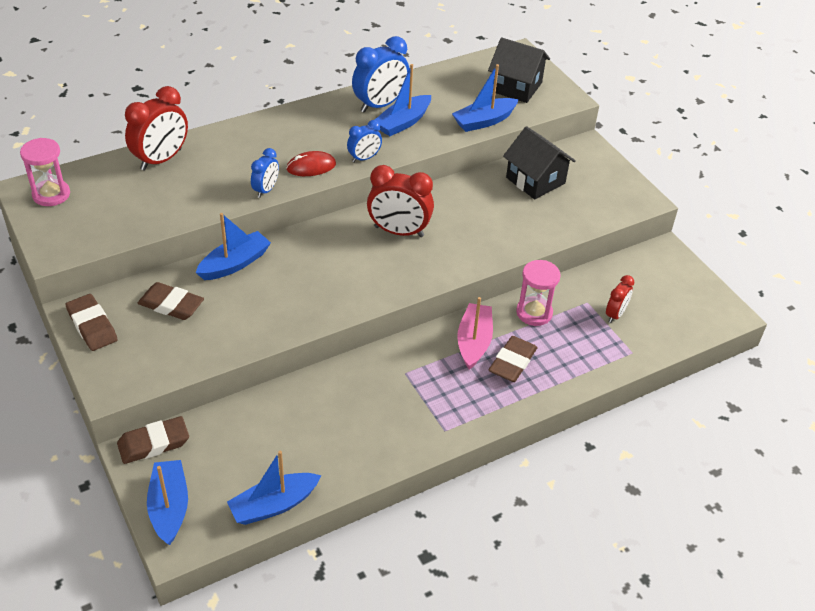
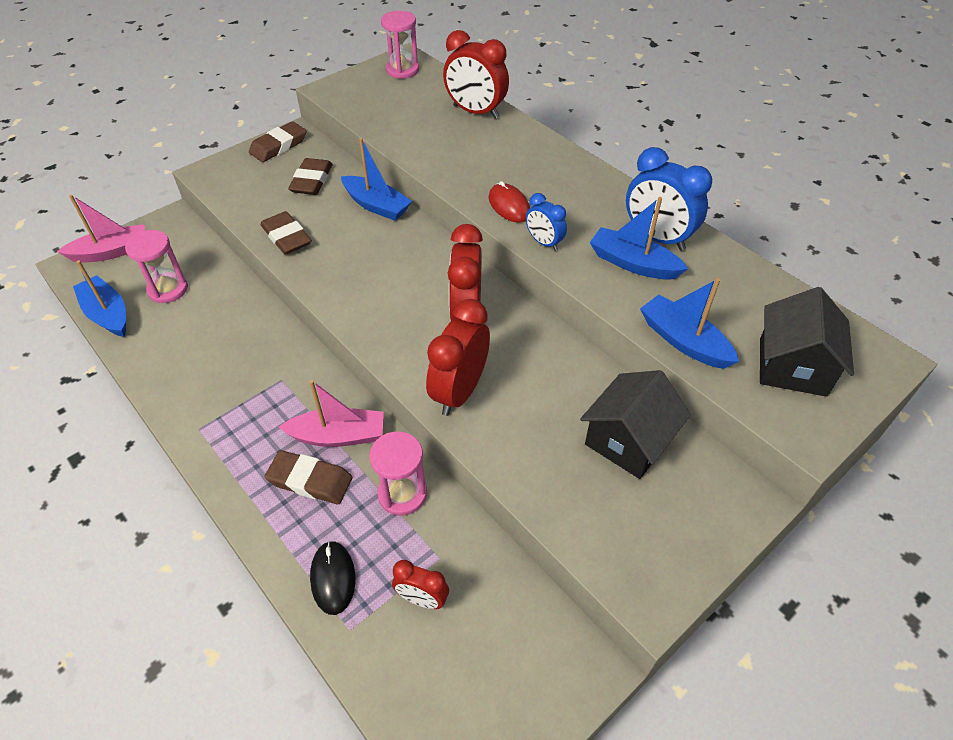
camera: 80 degrees right, 5 degrees up
brown eraser [117,416,189,464] -> brown eraser moved to [260,211,312,255]
blue boat [147,460,188,545] -> pink boat [57,195,145,263]
blue clock [251,148,279,198] -> none
none -> pink hourglass [125,230,188,303]
none -> black mouse [310,541,355,615]
none -> red clock [426,299,490,416]

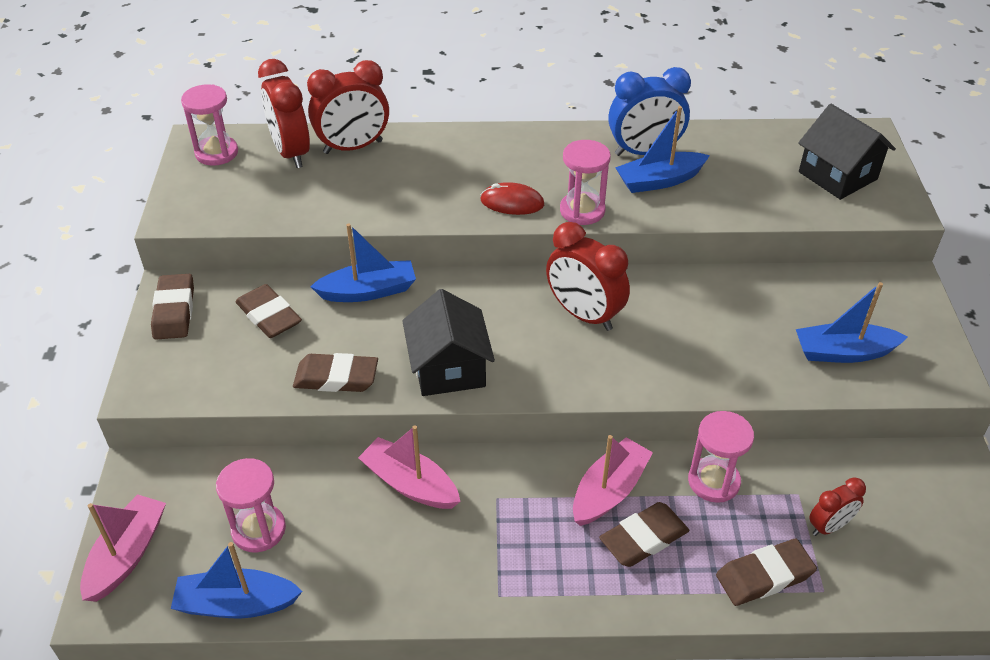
camera: 50 degrees left, 5 degrees down
black mouse [310,541,355,615] -> brown eraser [716,539,817,606]
red clock [426,299,490,416] -> red clock moved to [258,59,310,168]
blue clock [526,193,567,251] -> pink hourglass [560,140,611,225]
black house [580,370,691,479] -> black house moved to [402,289,495,396]
blue boat [640,278,739,369] -> blue boat moved to [796,282,908,363]
none -> pink boat [358,425,461,509]

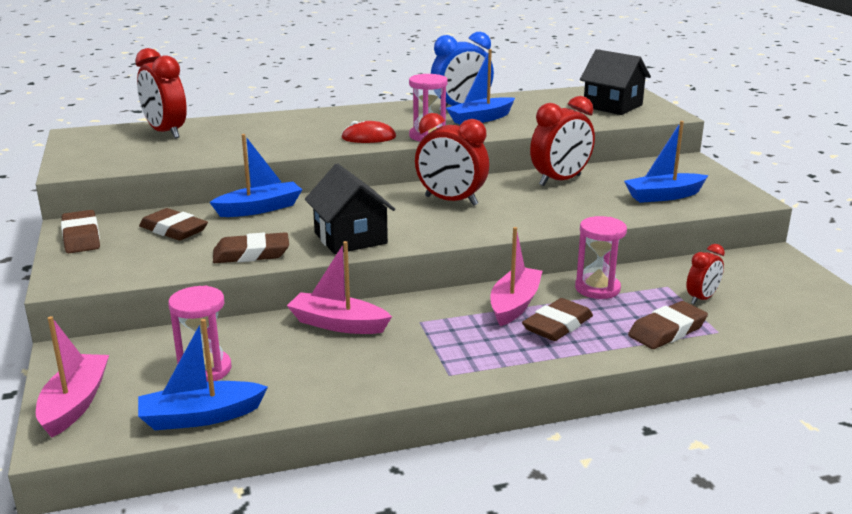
camera: 15 degrees left, 20 degrees down
pink hourglass [181,84,238,166] -> none
red clock [307,60,389,154] -> red clock moved to [530,96,595,186]

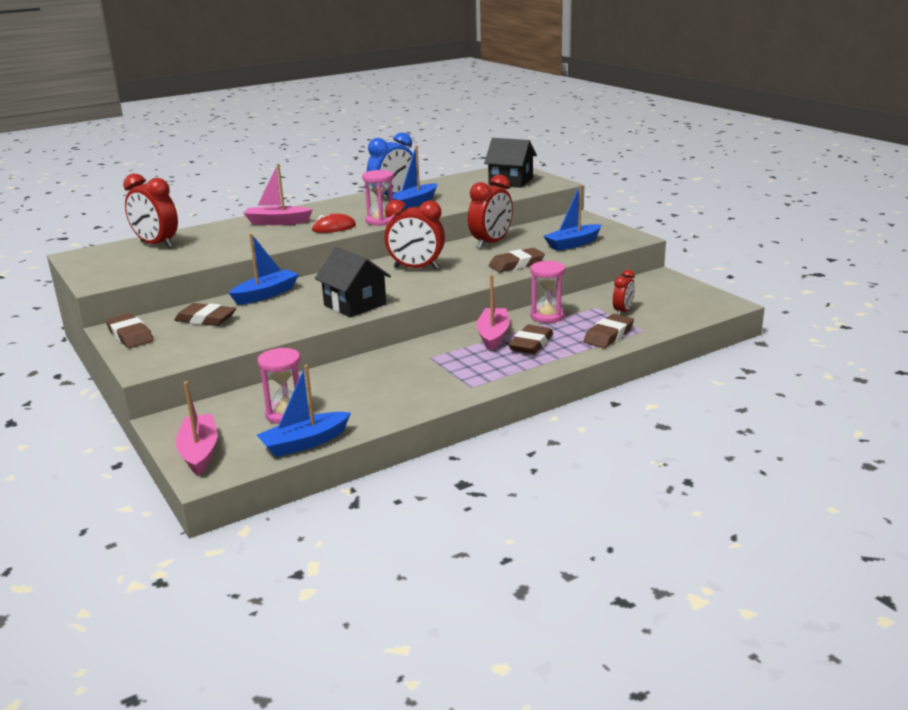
camera: 15 degrees left, 0 degrees up
brown eraser [213,232,289,263] -> brown eraser moved to [489,248,545,272]
pink boat [287,241,392,334] -> pink boat moved to [243,164,313,225]

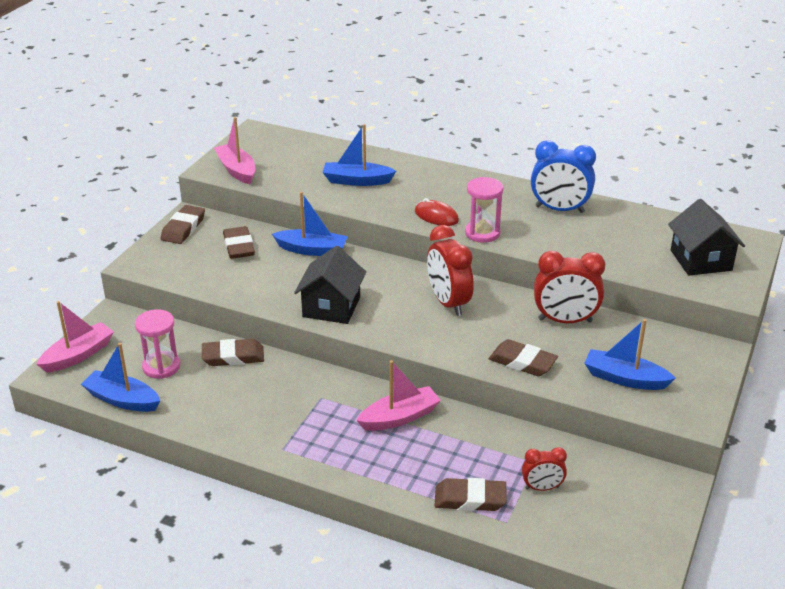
camera: 55 degrees right, 10 degrees up
red clock [123,174,178,248] -> none
pink boat [243,164,313,225] -> pink boat moved to [214,117,255,184]
blue boat [387,145,437,210] -> blue boat moved to [323,124,396,186]
brown eraser [508,325,553,354] -> brown eraser moved to [202,339,264,366]
pink hourglass [530,261,565,323] -> none

